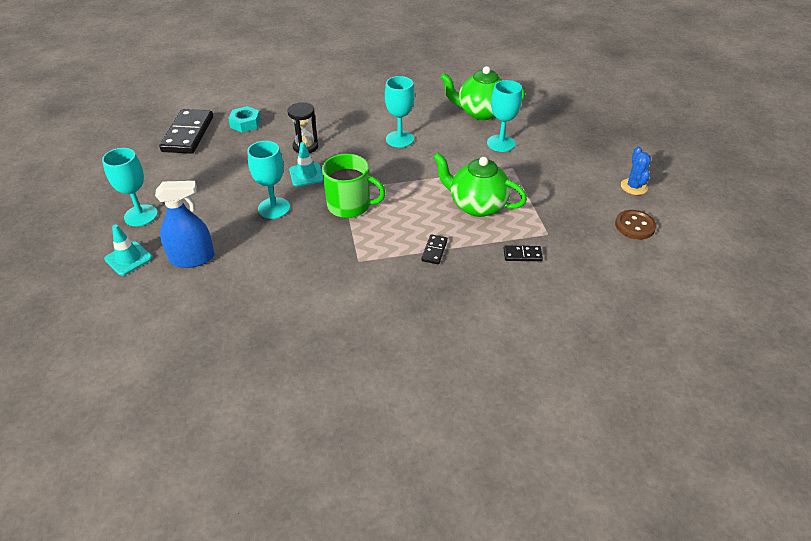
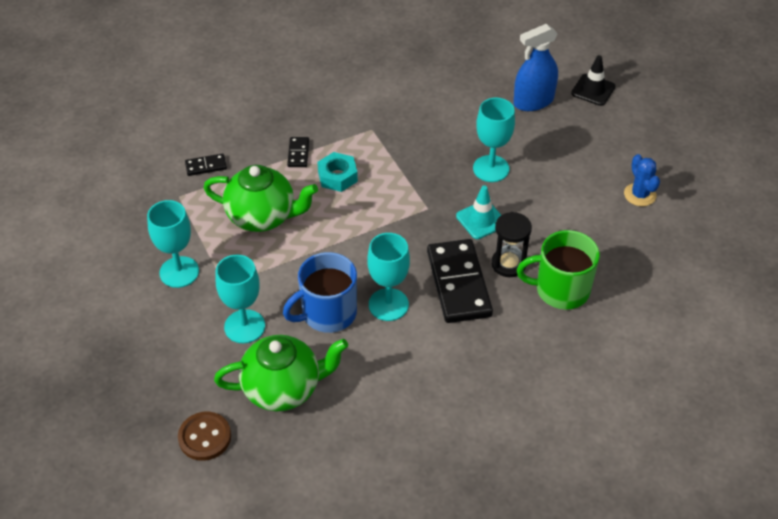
camera: 165 degrees right, 5 degrees up
turquoise goblet [102,148,158,226] -> turquoise goblet moved to [147,200,199,288]
turquoise traffic cone [104,224,152,276] -> black traffic cone [571,55,615,106]
black domino [159,109,213,154] -> black domino moved to [427,239,493,323]
turquoise nut [228,106,261,133] -> turquoise nut moved to [317,152,358,192]
green mug [322,154,386,218] -> green mug moved to [517,230,600,310]
brown button [615,210,656,239] -> brown button moved to [178,412,231,461]
blue cactus [621,147,651,195] -> blue cactus moved to [624,154,660,206]
none -> blue mug [283,252,357,333]

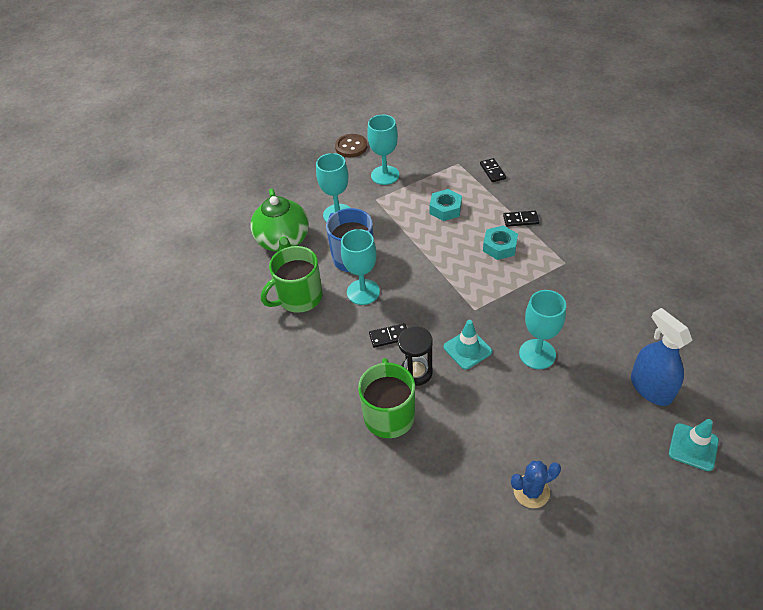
camera: 90 degrees right, 0 degrees up
brown button [178,412,231,461] -> brown button moved to [335,134,367,157]
green teapot [204,165,318,232] -> turquoise nut [430,189,462,221]
black domino [427,239,493,323] -> black domino [369,323,407,348], size x0.45
black traffic cone [571,55,615,106] -> turquoise traffic cone [669,419,719,471]
none -> green mug [261,246,323,313]

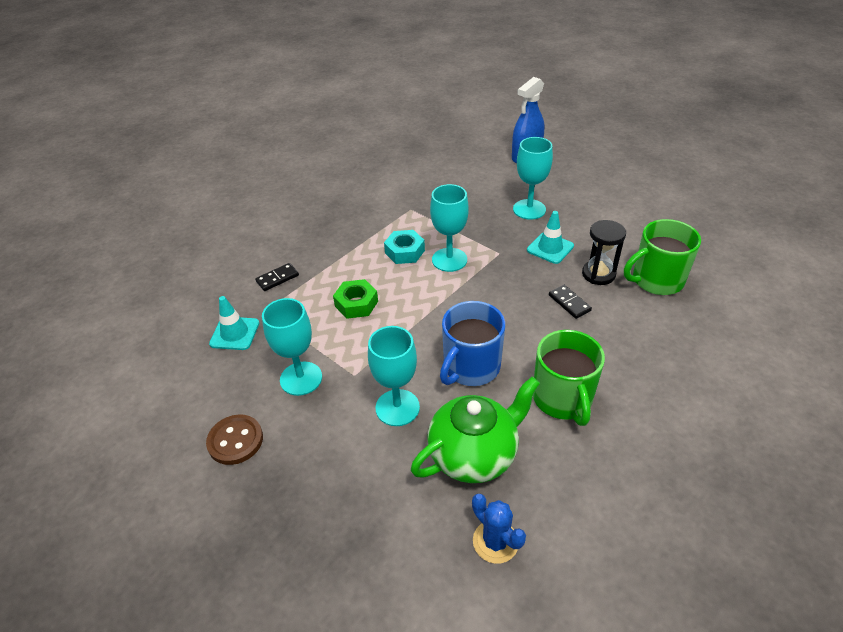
camera: 110 degrees left, 5 degrees down
green mug [261,246,323,313] -> green mug turned 45 degrees clockwise [533,330,605,426]
turquoise goblet [341,229,380,305] -> turquoise goblet moved to [430,184,469,272]
turquoise nut [430,189,462,221] -> green nut [333,279,378,319]
black domino [503,211,539,227] -> none
blue cactus [511,461,561,508] -> blue cactus moved to [472,494,526,564]
turquoise traffic cone [669,419,719,471] -> turquoise traffic cone moved to [209,296,259,350]

